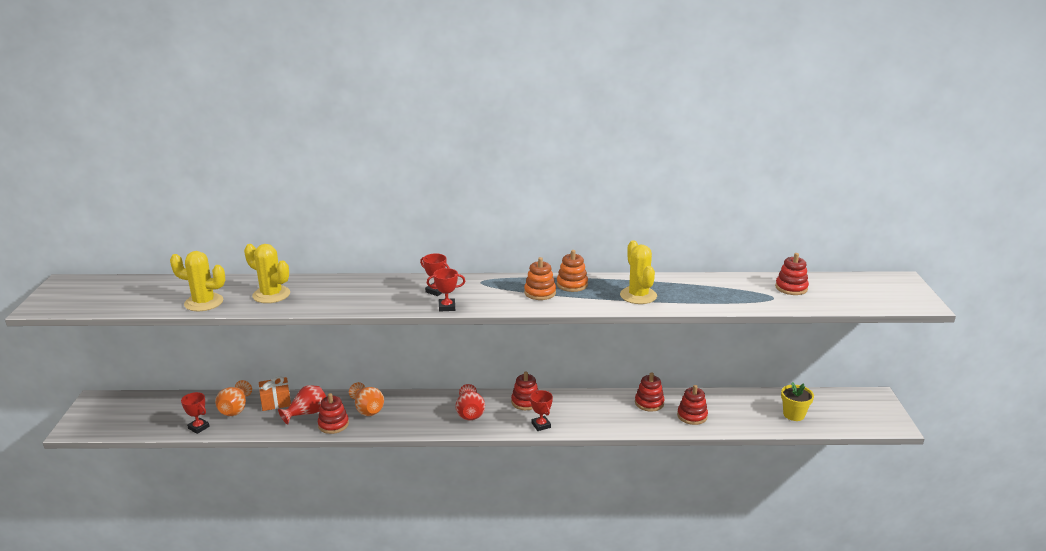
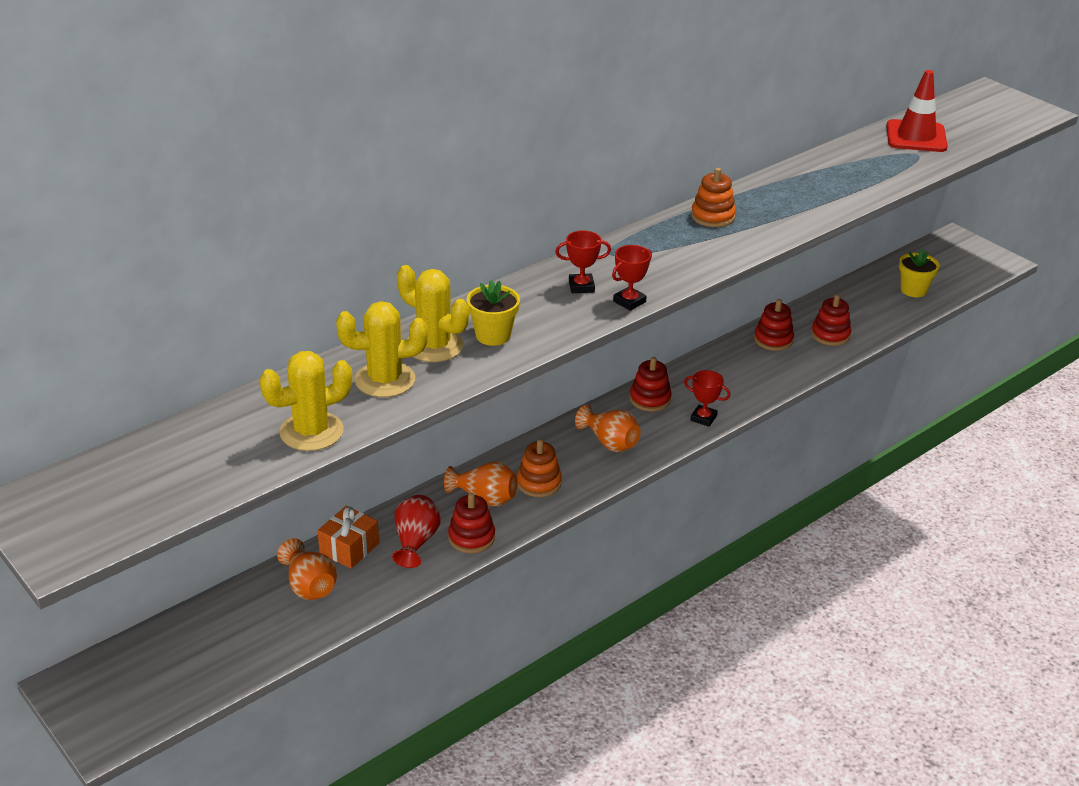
camera: 40 degrees left, 10 degrees up
red trophy [181,392,210,434] -> none
red vase [455,384,485,420] -> orange vase [575,405,640,452]
orange stacking toy [524,257,556,300] -> orange stacking toy moved to [517,439,562,497]
yellow cactus [620,240,657,304] -> yellow cactus moved to [397,265,469,362]
red stacking toy [775,253,809,295] -> red traffic cone [886,70,948,152]
none -> yellow flower pot [467,280,520,346]

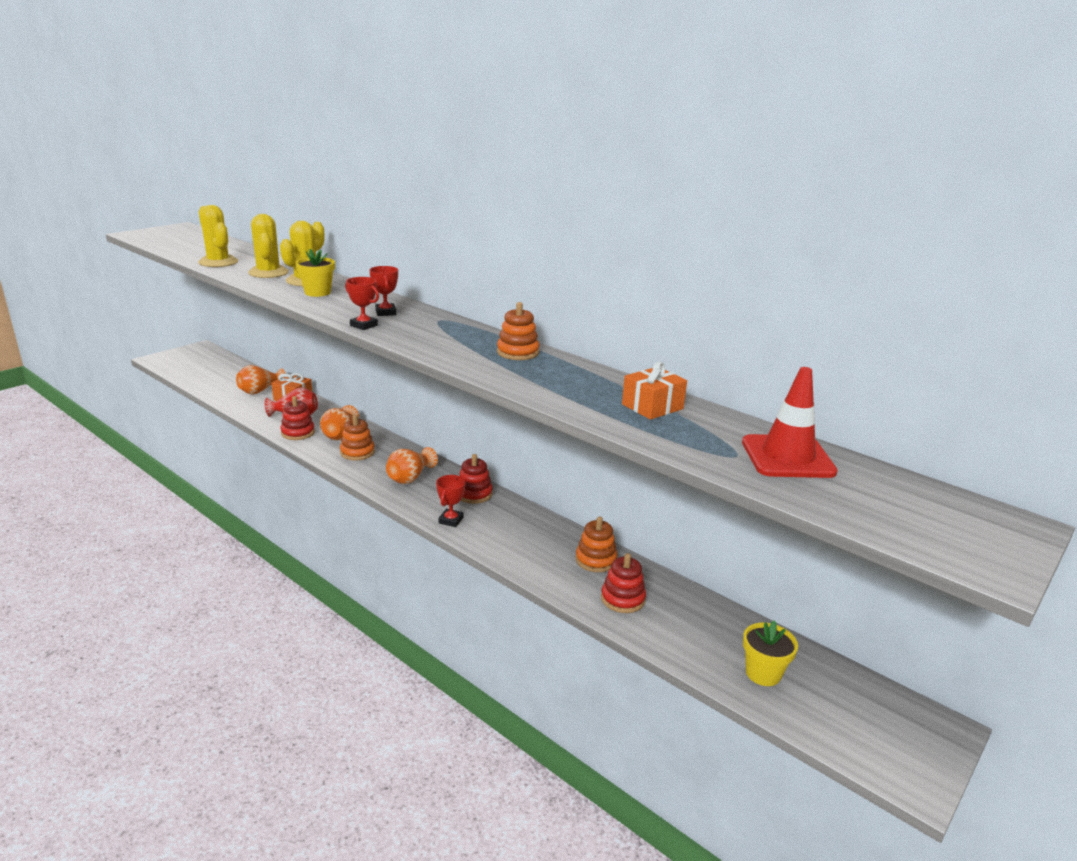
camera: 80 degrees right, 10 degrees down
red stacking toy [754,299,794,351] -> orange stacking toy [575,516,617,572]
none -> orange gift [622,362,687,420]

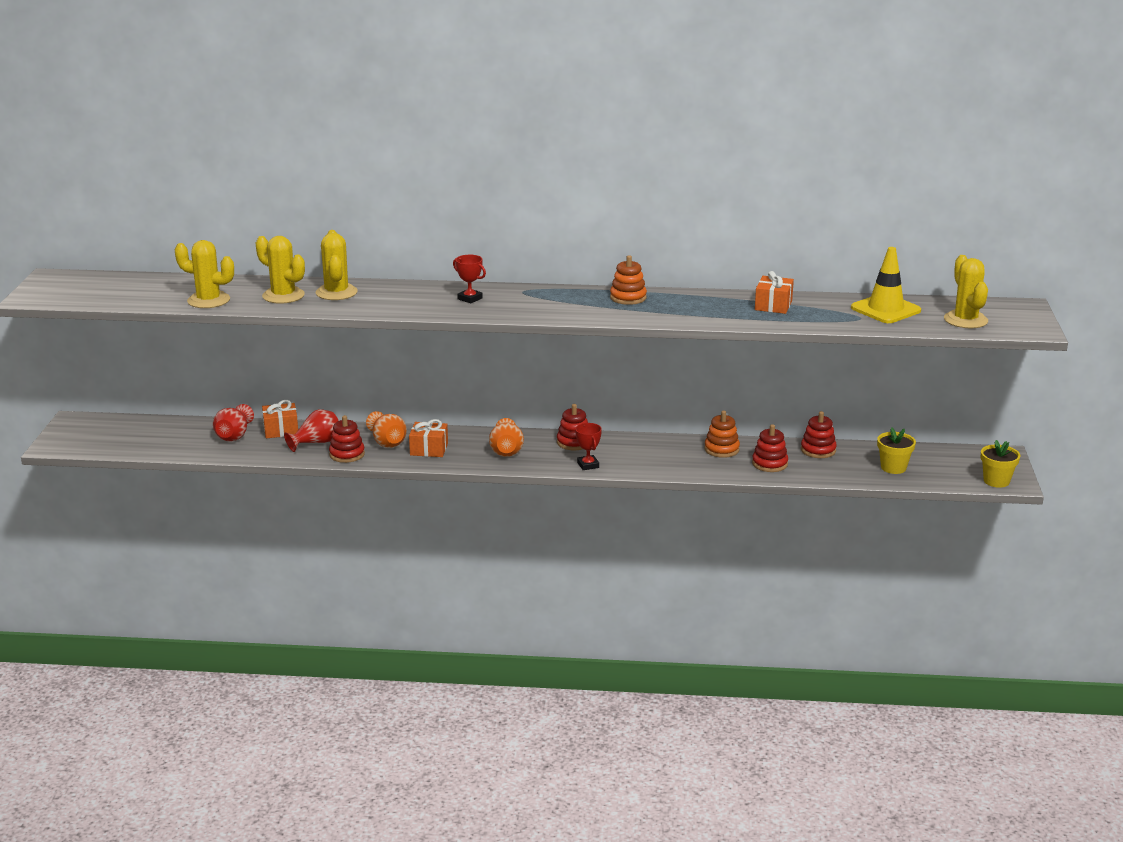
camera: 35 degrees left, 0 degrees up
orange vase [236,365,285,395] -> red vase [213,404,254,442]
yellow flower pot [295,249,335,297] -> yellow flower pot moved to [981,440,1020,488]
orange stacking toy [340,415,375,460] -> orange gift [409,419,448,457]
red trophy [345,277,379,330] -> none
red traffic cone [742,367,838,478] -> yellow traffic cone [851,247,921,323]
none -> red stacking toy [801,411,837,458]
none -> yellow cactus [944,255,988,328]

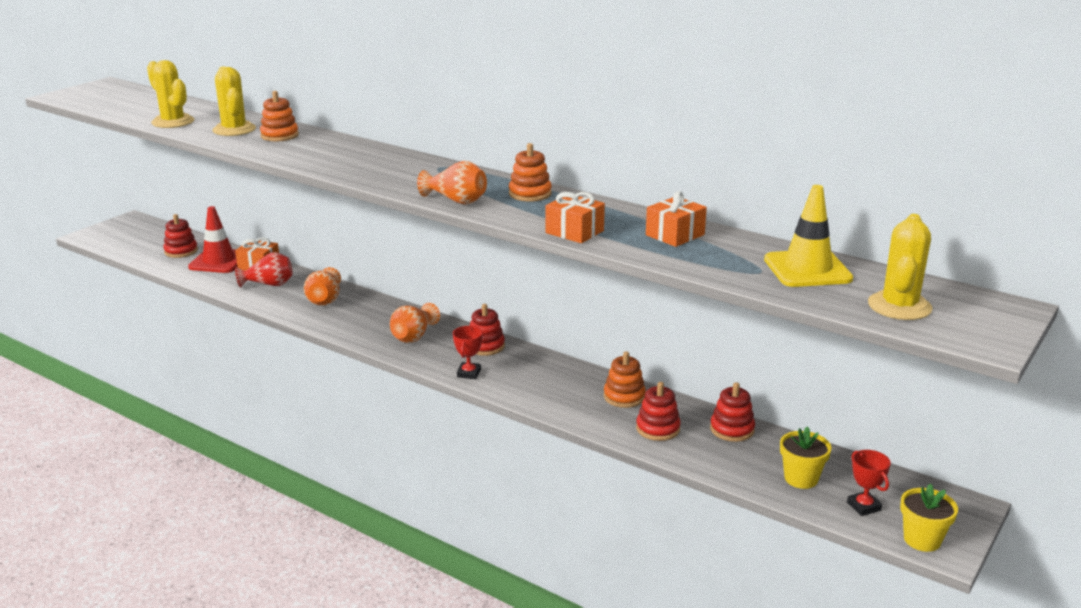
camera: 30 degrees right, 0 degrees up
red vase [213,404,254,442] -> red traffic cone [188,206,237,273]
yellow cactus [316,230,358,300] -> orange stacking toy [260,91,299,141]
red stacking toy [329,415,365,463] -> red stacking toy moved to [163,214,198,258]
orange gift [409,419,448,457] -> orange gift moved to [546,192,605,243]
red trophy [453,255,486,303] -> red trophy moved to [847,450,891,516]
none -> orange vase [417,161,487,205]

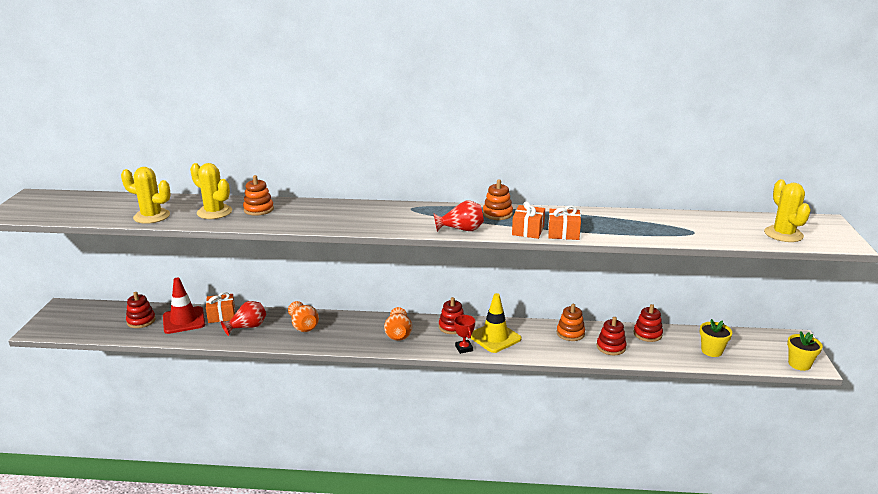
camera: 30 degrees left, 0 degrees up
orange vase [417,161,487,205] -> red vase [434,200,484,232]
orange gift [646,191,707,247] -> orange gift moved to [512,201,545,239]
yellow traffic cone [764,185,853,287] -> yellow traffic cone moved to [470,293,522,353]
red trophy [847,450,891,516] -> none

